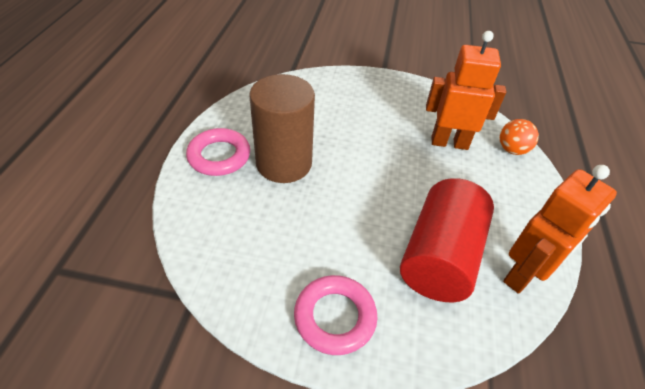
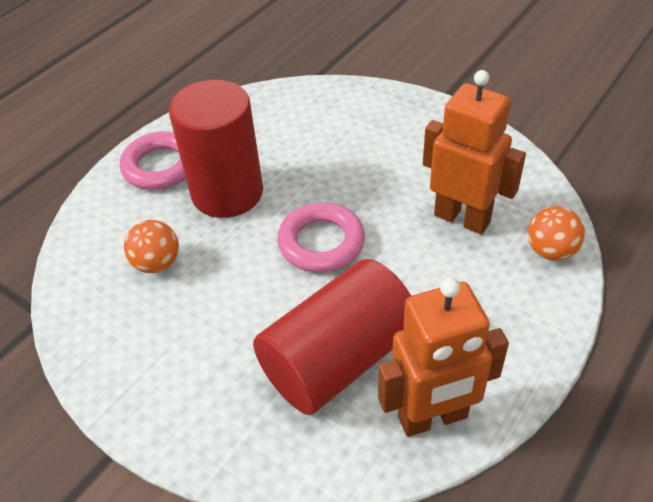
camera: 30 degrees right, 0 degrees up
brown cylinder [249,74,315,183] -> red cylinder [169,80,263,218]
pink ring [294,275,377,355] -> pink ring moved to [277,203,365,272]
none -> orange ball [124,220,179,273]

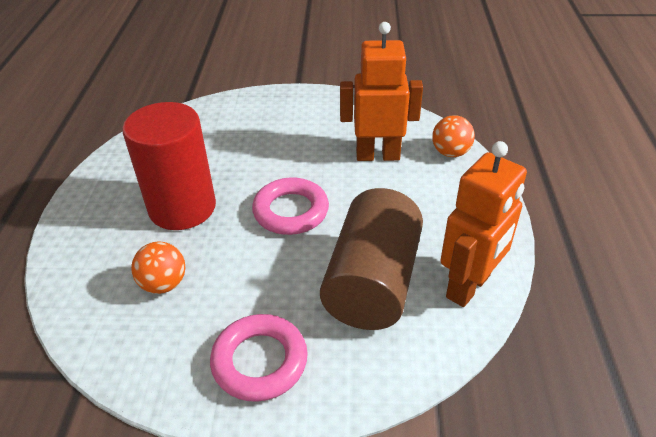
camera: 35 degrees left, 5 degrees down
pink ring [120,131,186,190] -> pink ring moved to [210,314,308,402]
red cylinder [253,259,411,415] -> brown cylinder [320,188,423,330]

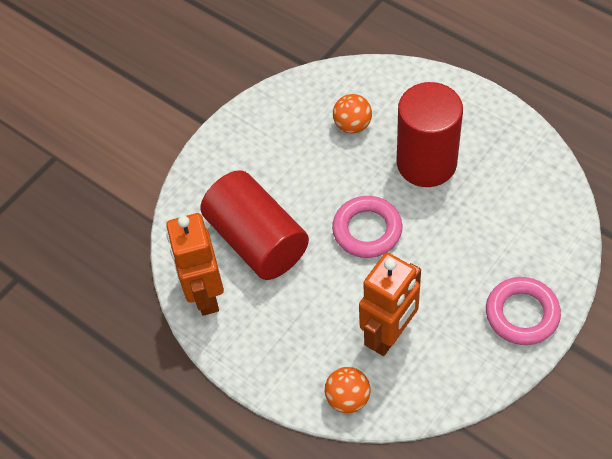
camera: 130 degrees right, 15 degrees up
pink ring [210,314,308,402] -> pink ring moved to [486,277,561,345]
brown cylinder [320,188,423,330] -> red cylinder [200,170,309,280]

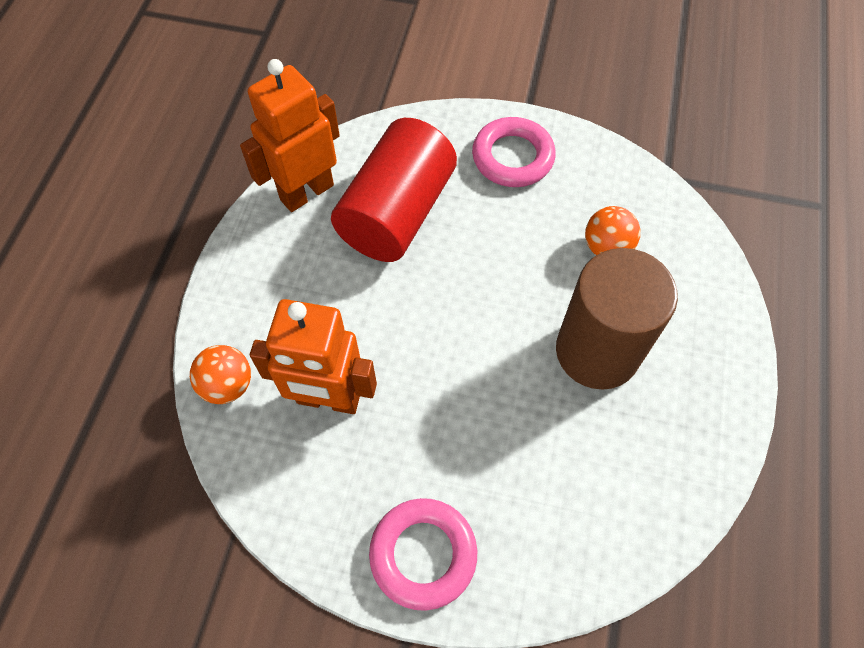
camera: 60 degrees right, 5 degrees up
pink ring [332,196,402,258] -> pink ring moved to [472,117,556,187]
red cylinder [397,82,463,187] -> brown cylinder [556,248,678,390]

